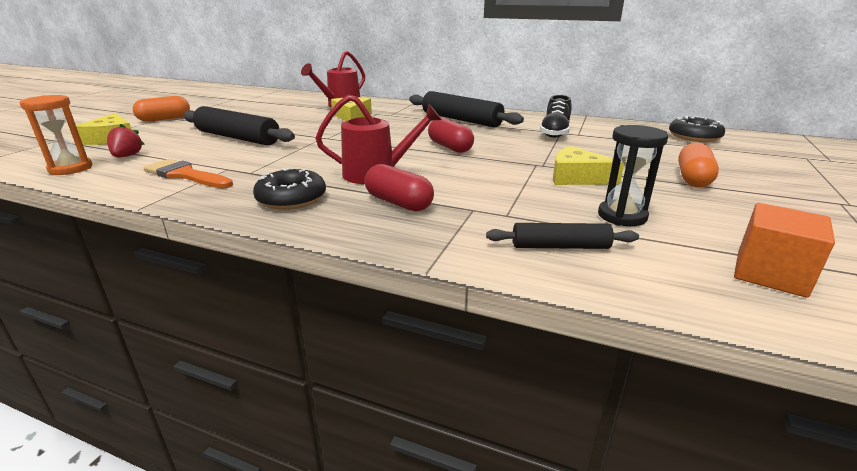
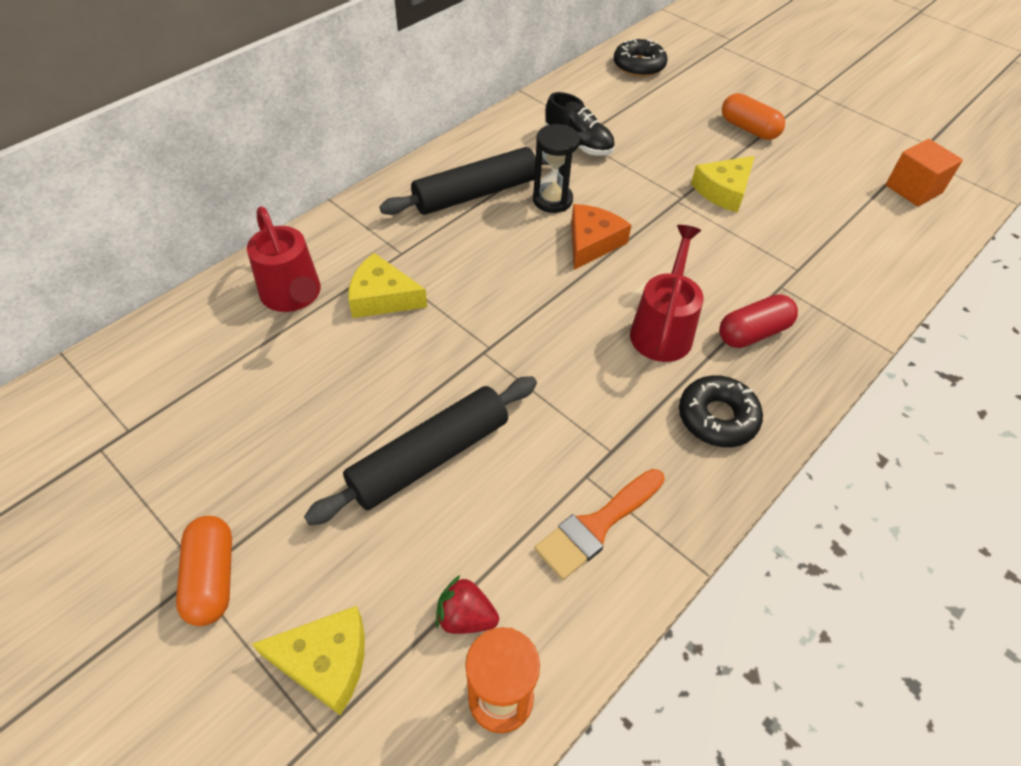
camera: 70 degrees left, 25 degrees up
red capsule [428,118,474,153] -> orange cheese [571,204,631,270]
black rolling pin [486,223,639,249] -> none
black hourglass [598,125,668,226] -> black hourglass moved to [533,124,580,213]

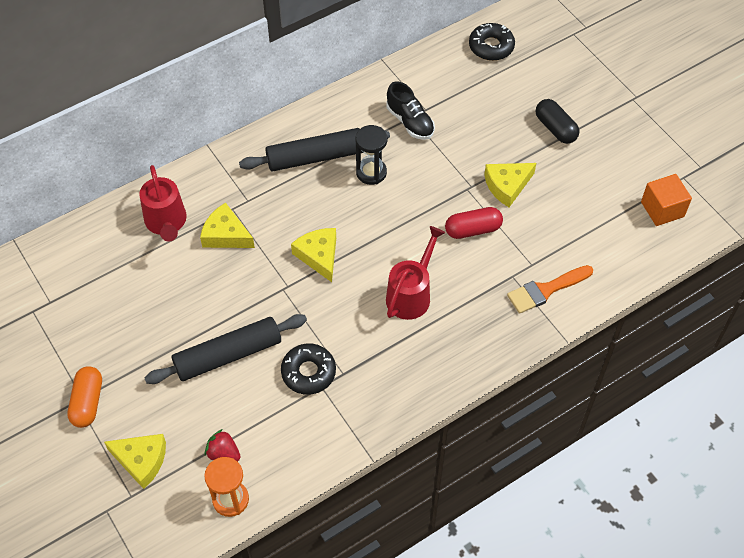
camera: 15 degrees right, 5 degrees up
orange brush [534,469,665,580] -> orange brush moved to [507,265,593,314]
orange cheese [571,204,631,270] -> none
black donut [679,375,763,447] -> black donut moved to [281,343,336,395]
red capsule [719,294,798,348] -> red capsule moved to [445,207,503,239]
orange capsule [722,93,785,140] -> black capsule [536,99,580,144]
none -> yellow cheese [291,228,336,282]

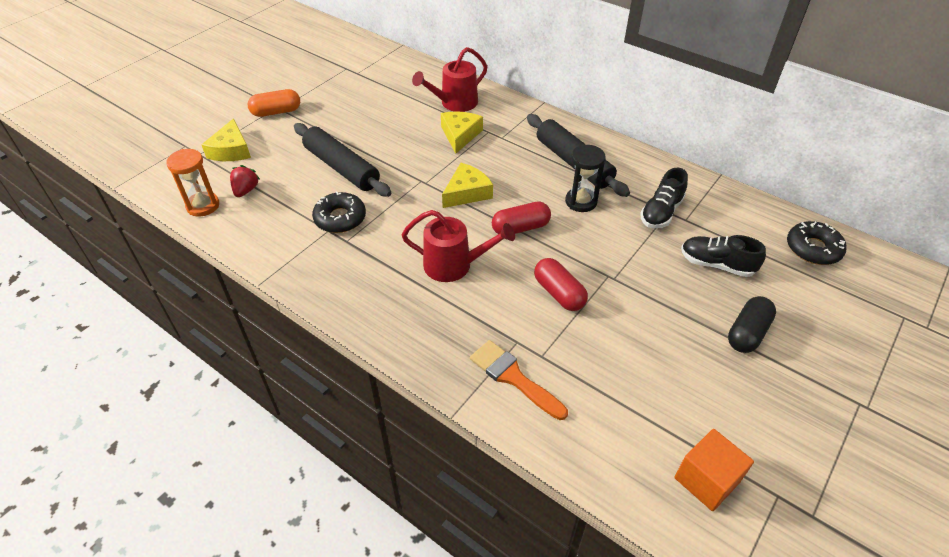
camera: 70 degrees right, 10 degrees down
yellow cheese [484,163,536,207] -> none
none -> red capsule [492,201,551,234]
none -> black shoe [681,235,766,277]

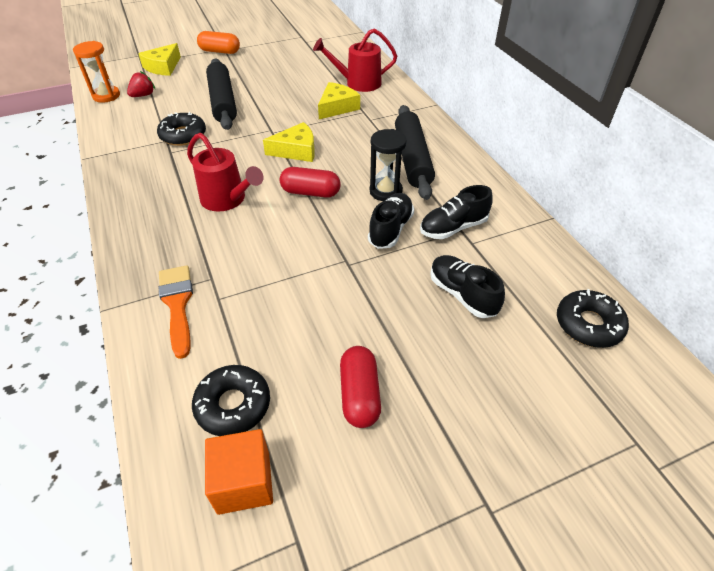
camera: 30 degrees right, 0 degrees up
red capsule [534,258,588,311] -> red capsule moved to [340,346,381,428]
black capsule [728,296,776,353] -> none
none -> black donut [192,365,270,436]
none -> black shoe [368,193,414,249]

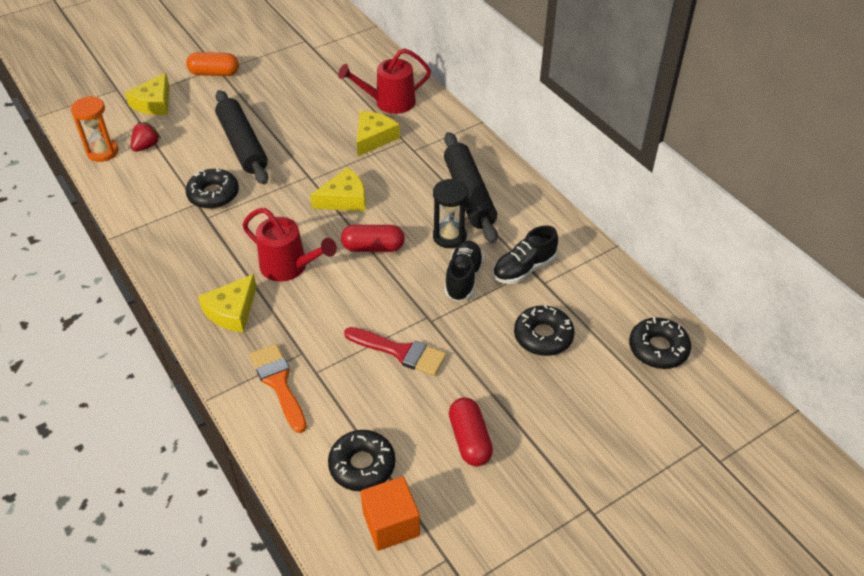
camera: 10 degrees left, 0 degrees up
black shoe [430,255,505,318] -> black donut [514,305,575,356]
none -> yellow cheese [198,274,257,332]
none -> red brush [344,327,447,376]

